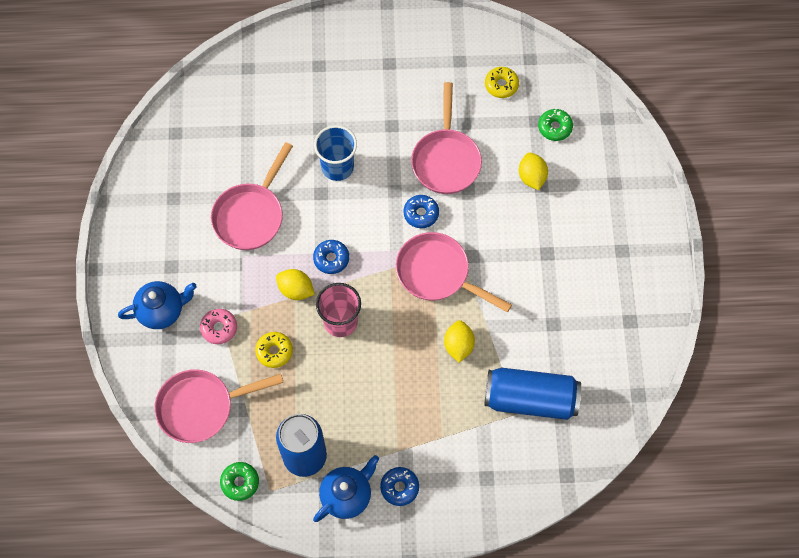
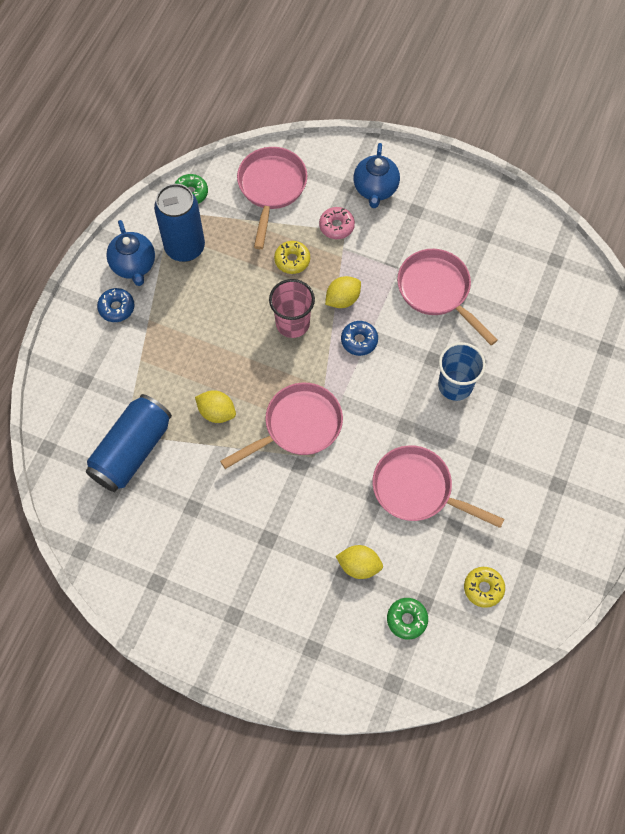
camera: 115 degrees right, 0 degrees up
blue donut [403,195,439,228] -> none

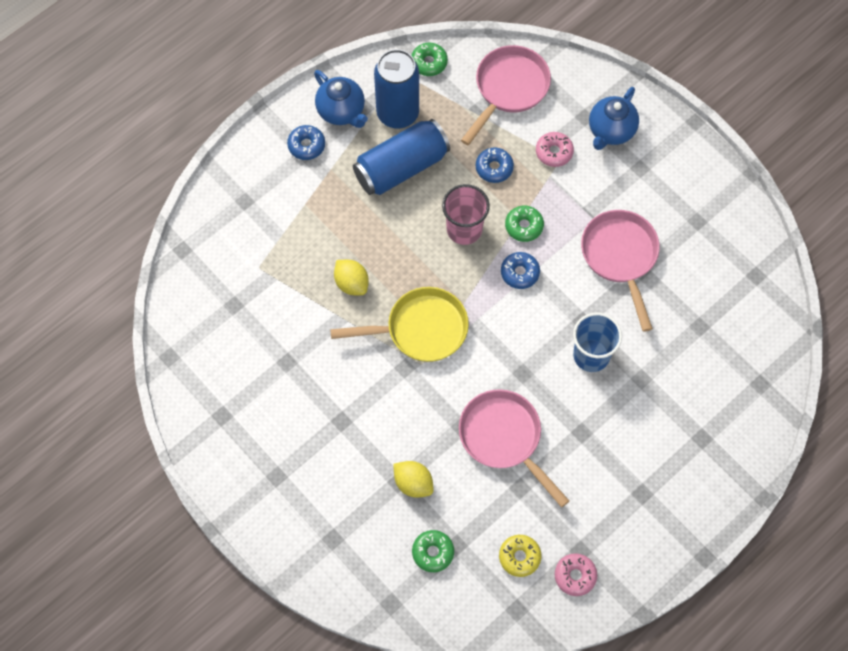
camera: 25 degrees right, 0 degrees up
blue can [86,394,172,492] -> blue can moved to [353,119,450,195]
blue teapot [106,220,155,286] -> blue teapot turned 45 degrees counterclockwise [314,70,368,128]
pink pan [220,383,343,469] -> yellow pan [330,287,469,362]
yellow donut [274,241,310,274] -> blue donut [476,148,514,183]
yellow lemon [325,276,361,308] -> green donut [505,206,544,242]
none -> pink donut [555,553,597,596]

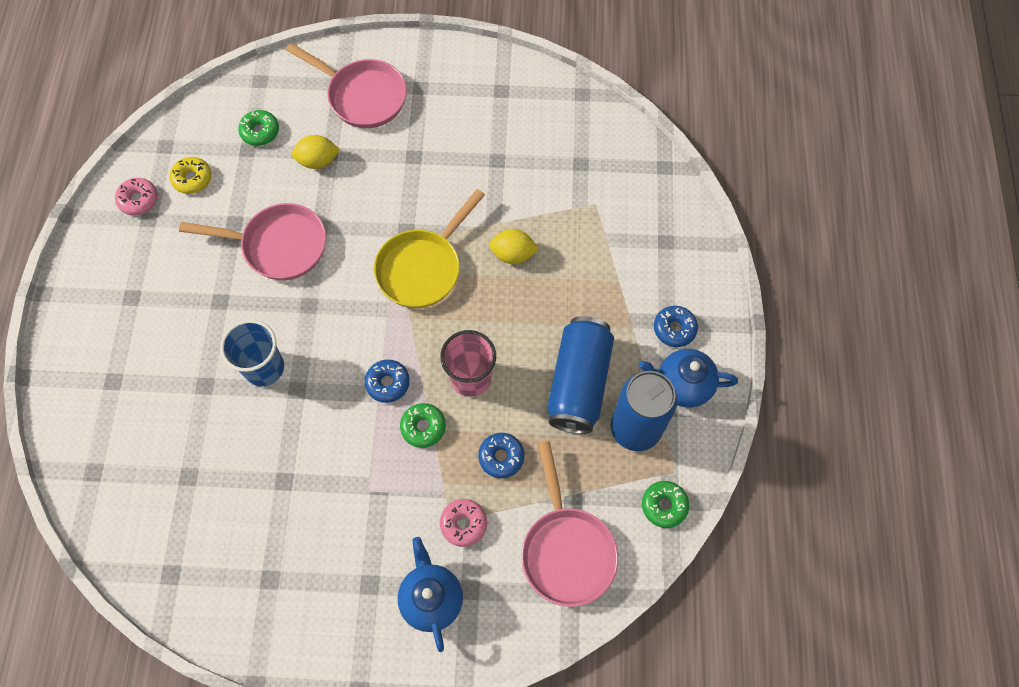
camera: 135 degrees right, 0 degrees up
pink pan [581,210,660,332] -> pink pan moved to [286,43,407,128]

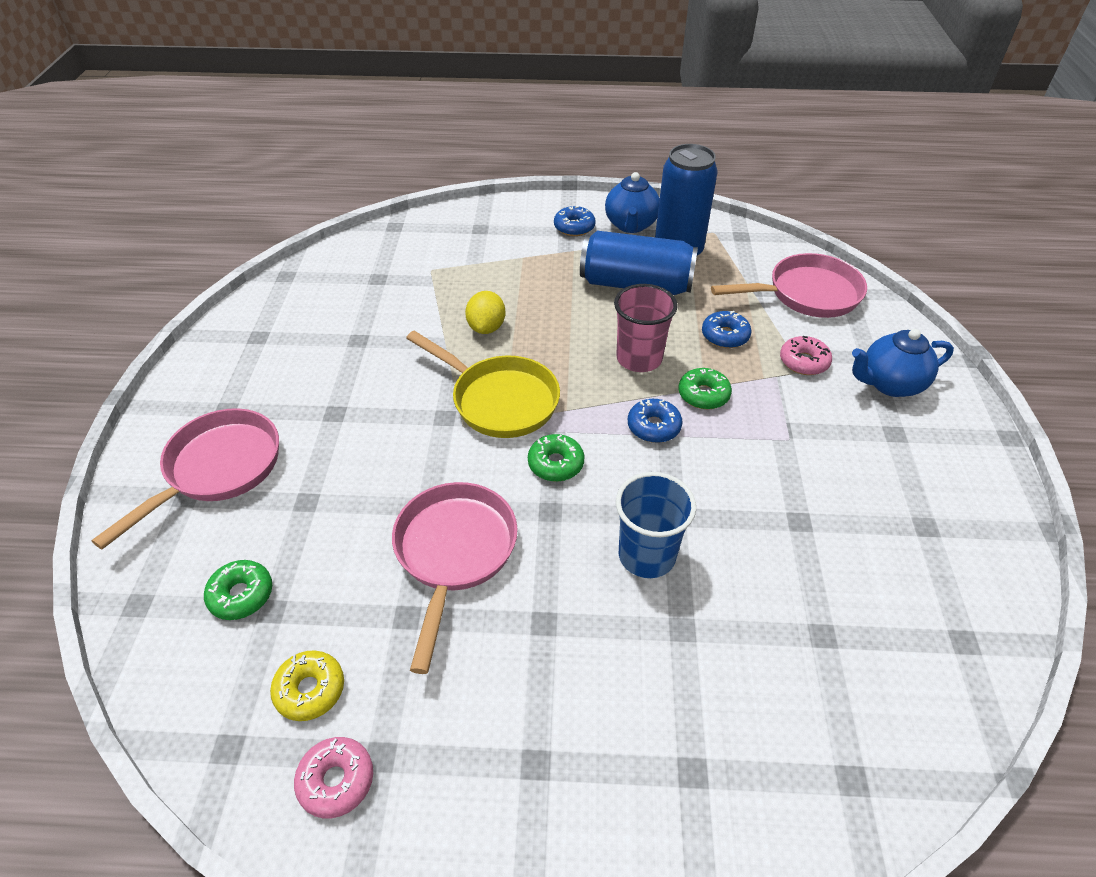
camera: 90 degrees left, 20 degrees down
yellow lemon [291,135,340,169] -> none
green donut [642,481,689,528] -> green donut moved to [528,434,584,482]

